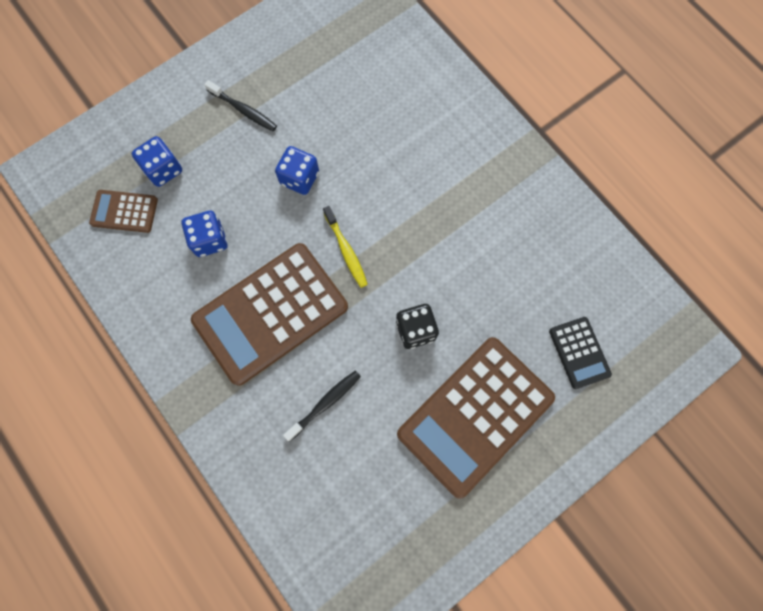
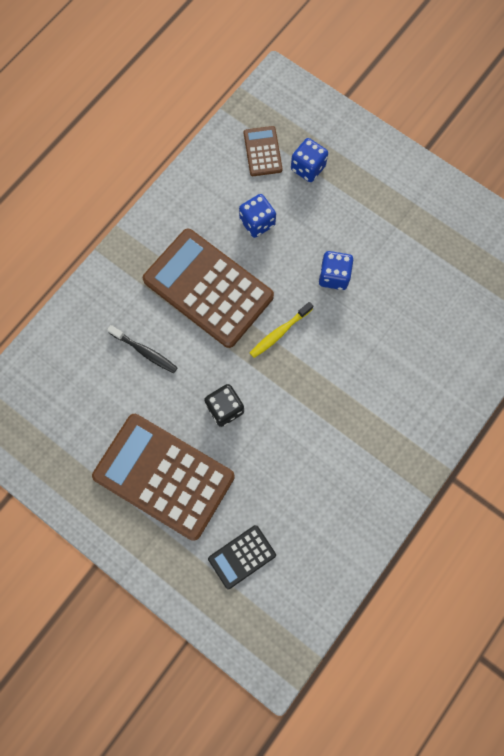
camera: 75 degrees right, 0 degrees up
black toothbrush [204,80,277,131] -> none

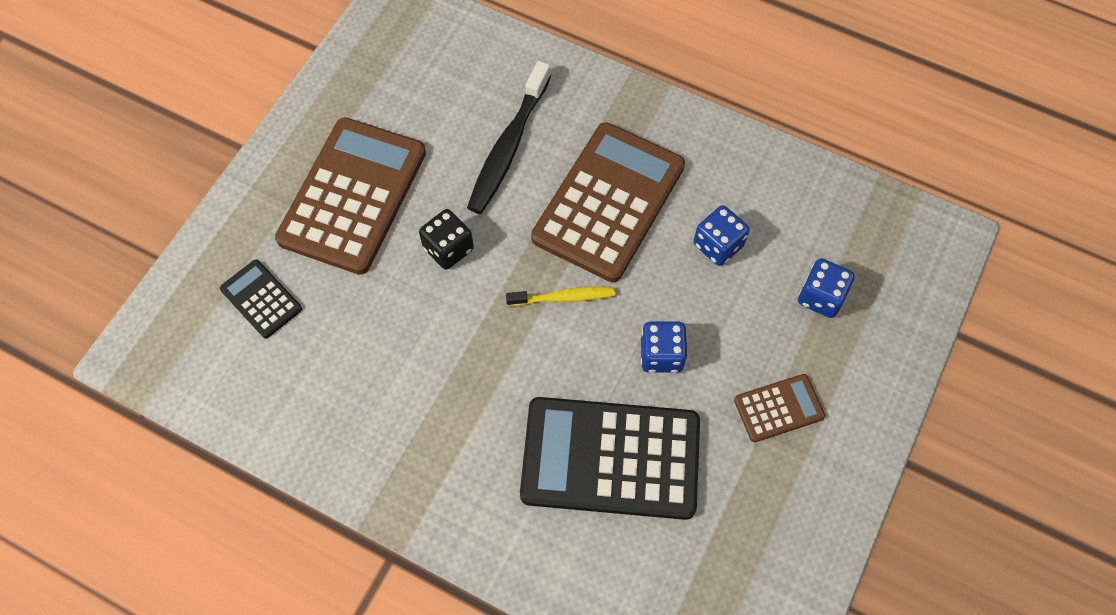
camera: 80 degrees right, 10 degrees down
black toothbrush [107,325,178,373] -> black toothbrush [467,61,551,214], size x1.73
brown calculator [244,126,283,176] -> brown calculator moved to [734,374,825,442]
yellow toothbrush [250,302,313,358] -> yellow toothbrush turned 135 degrees clockwise [506,286,615,306]
none -> black calculator [520,397,700,520]

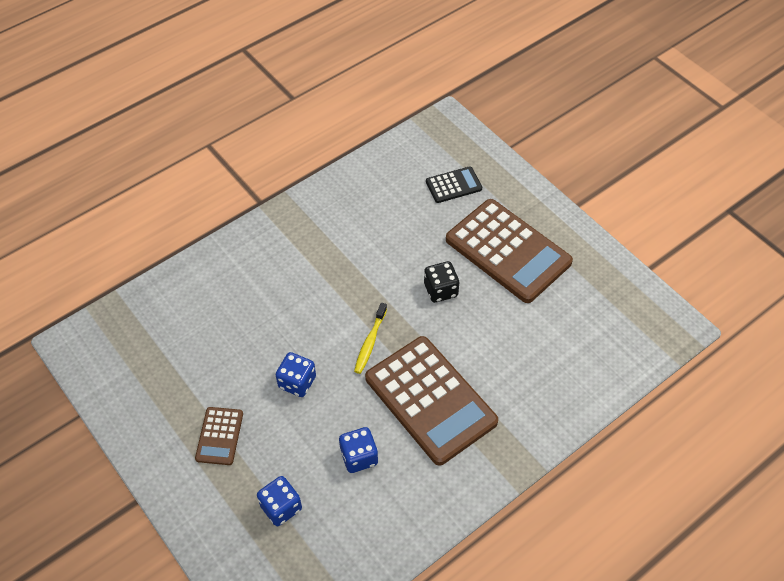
camera: 115 degrees right, 10 degrees down
black toothbrush [467,61,551,214] -> none
black calculator [520,397,700,520] -> none

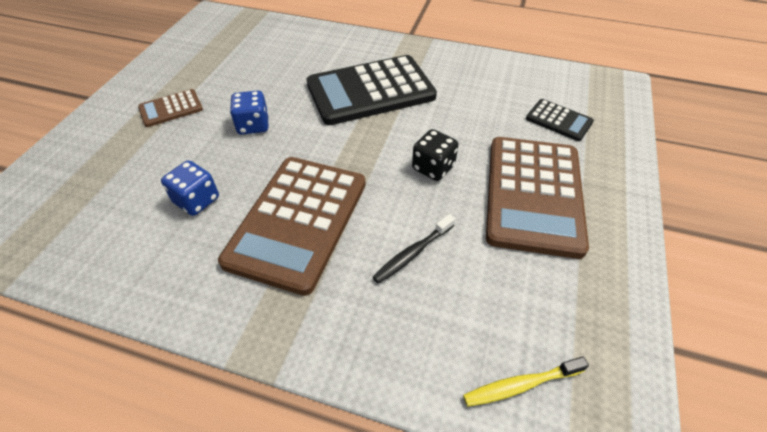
camera: 55 degrees right, 5 degrees down
blue dice [257,476,302,526] -> none
yellow toothbrush [354,303,387,374] -> yellow toothbrush moved to [463,356,589,407]
none -> black calculator [307,55,437,125]
none -> black toothbrush [373,214,455,284]

